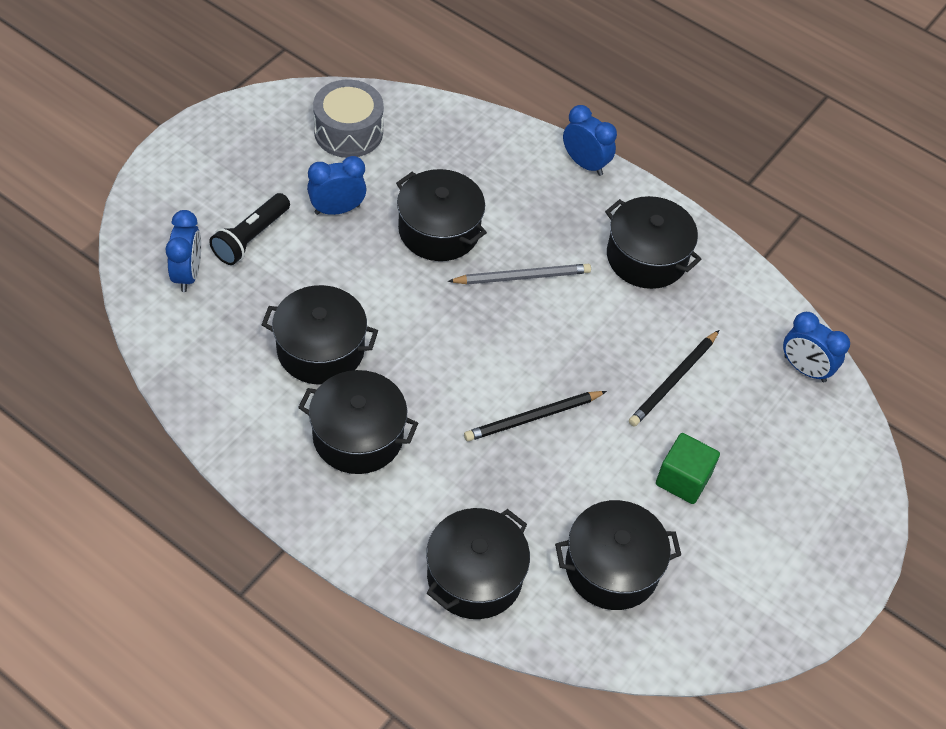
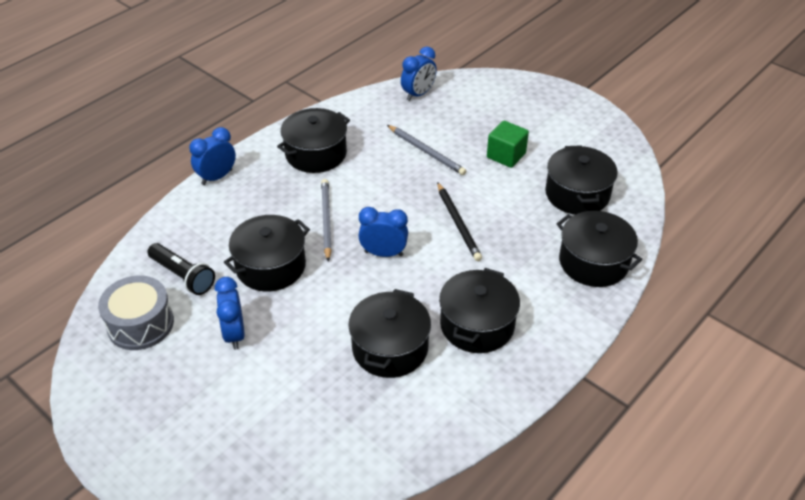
camera: 80 degrees left, 10 degrees down
blue clock [165,210,201,292] -> blue clock moved to [358,207,408,257]
black flashlight [209,193,290,265] -> black flashlight moved to [148,243,215,295]
black pencil [629,330,719,427] -> grey pencil [387,125,466,175]

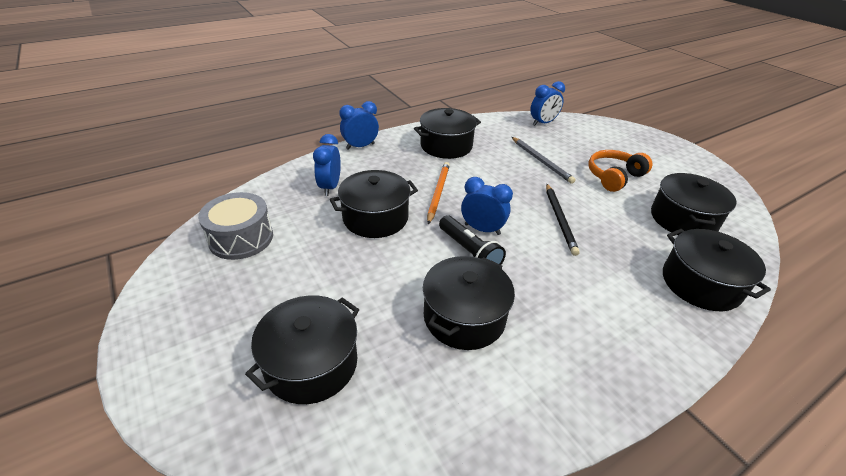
camera: 15 degrees right, 5 degrees down
black flashlight [148,243,215,295] -> black flashlight moved to [439,215,506,265]
blue clock [215,277,245,350] -> blue clock moved to [313,134,341,196]
grey pencil [321,179,332,262] -> orange pencil [427,162,450,224]
black pot [439,268,520,353] -> black pot moved to [245,295,359,404]
green cube [487,121,529,168] -> orange headphones [588,150,652,192]

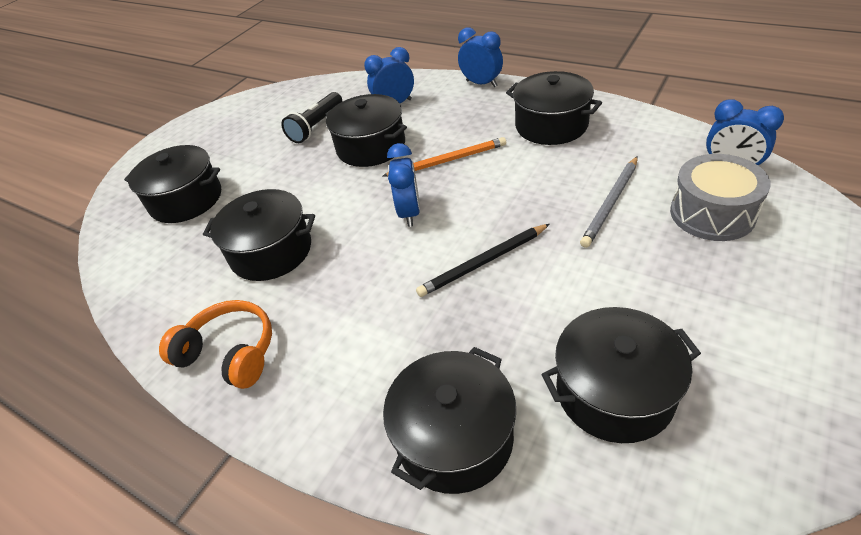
camera: 70 degrees right, 5 degrees up
grey drum [198,192,273,260] -> grey drum moved to [670,154,771,241]
black flashlight [439,215,506,265] -> black flashlight moved to [281,92,342,143]
orange headphones [588,150,652,192] -> orange headphones moved to [159,300,272,389]

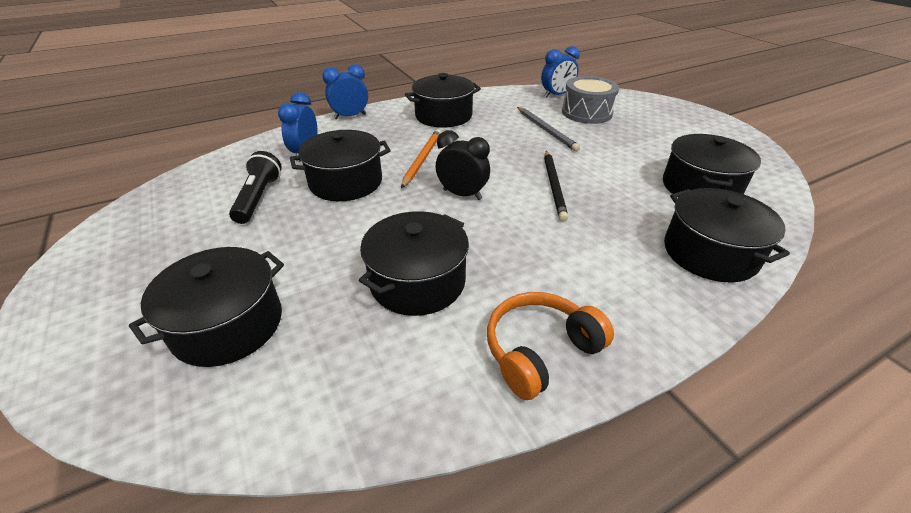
camera: 65 degrees left, 5 degrees down
black flashlight [281,92,342,143] -> black flashlight turned 150 degrees counterclockwise [229,151,282,224]
blue clock [387,143,420,227] -> black clock [436,130,490,200]

